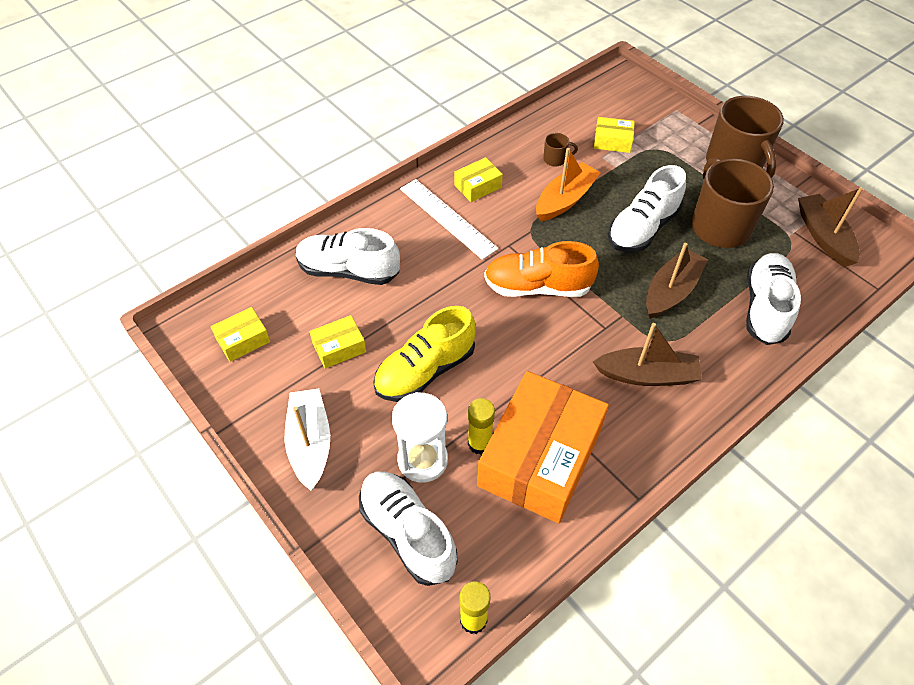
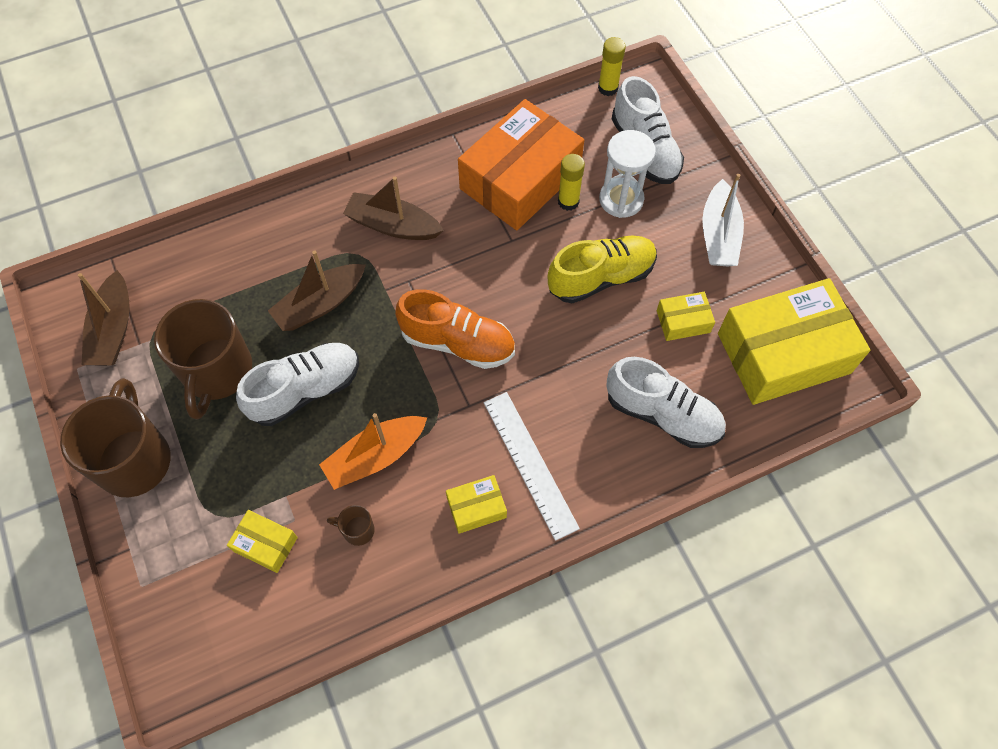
camera: 165 degrees left, 10 degrees up
yellow box [211,307,270,362] -> yellow box [718,278,870,405], size x2.31
white shoe [746,253,801,345] -> none

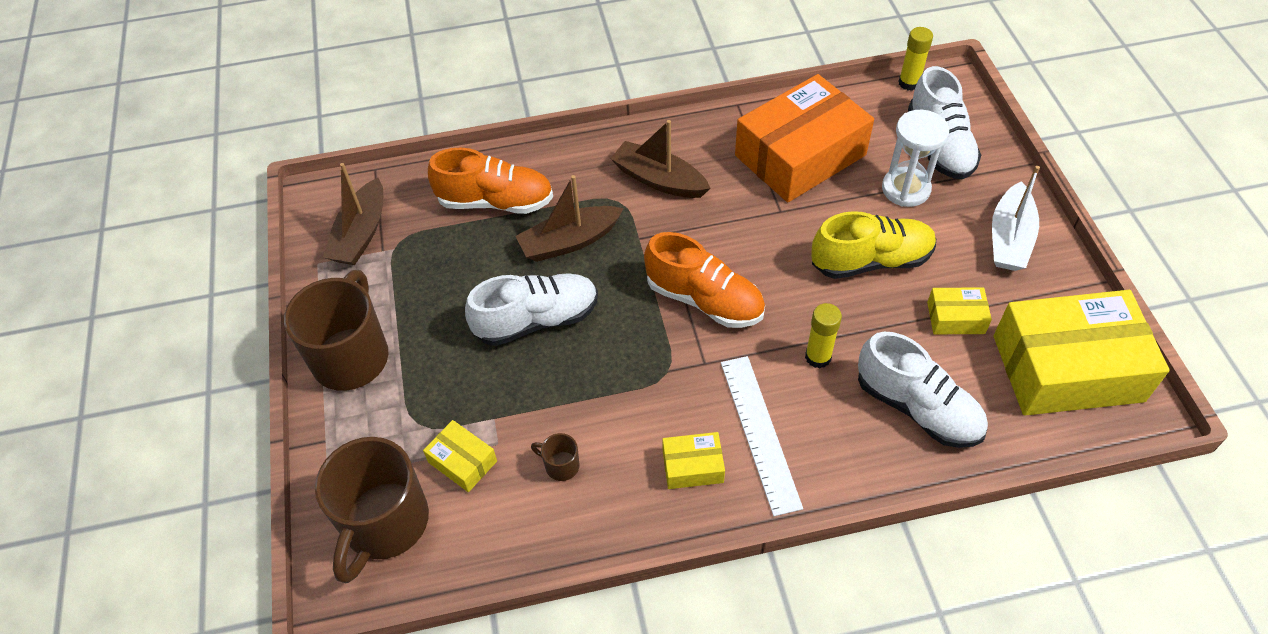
camera: 15 degrees right, 10 degrees down
brown mug [154,299,252,419] -> brown mug moved to [315,437,429,583]
orange boat [319,413,427,490] -> none
yellow glue stick [558,154,585,211] -> yellow glue stick moved to [805,303,842,368]
none -> orange shoe [428,147,553,214]

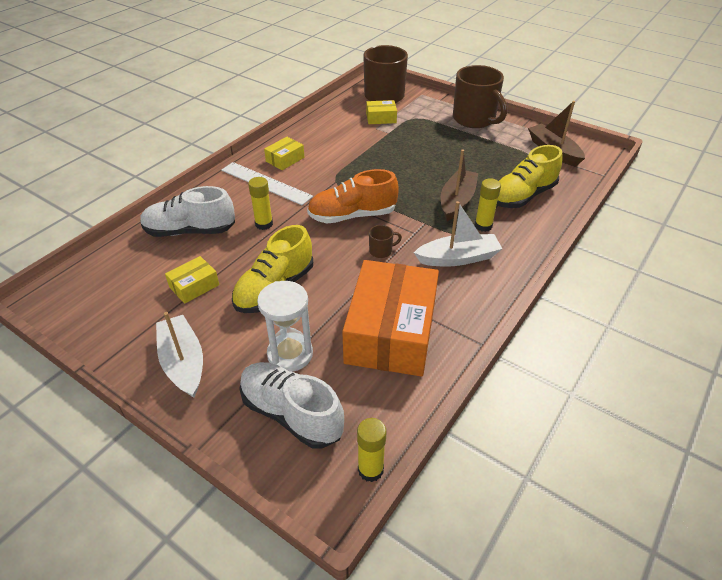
camera: 135 degrees right, 10 degrees down
orange shoe [428,147,553,214] -> yellow shoe [497,145,563,208]
white shoe [465,273,598,346] -> none
brown mug [531,433,580,481] -> brown mug moved to [369,225,402,258]
brown boat [610,120,711,198] -> white boat [414,201,502,266]
yellow box [994,290,1170,416] -> none
none -> yellow glue stick [475,178,501,232]

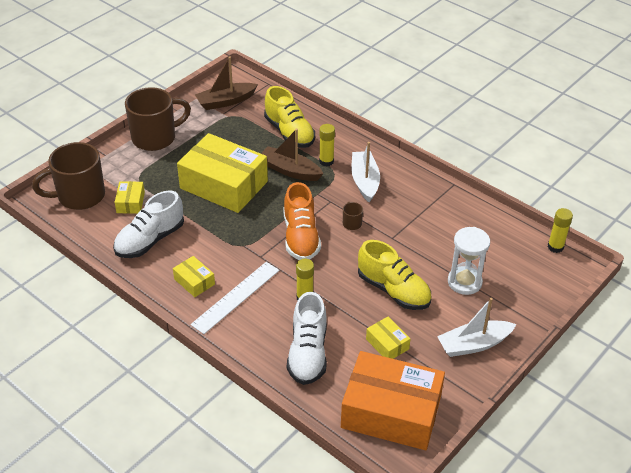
camera: 85 degrees left, 0 degrees up
white shoe [240,362,344,449] -> white shoe moved to [113,190,184,258]
orange box [342,260,439,376] -> orange box moved to [341,351,445,450]
none -> yellow box [177,133,268,213]

